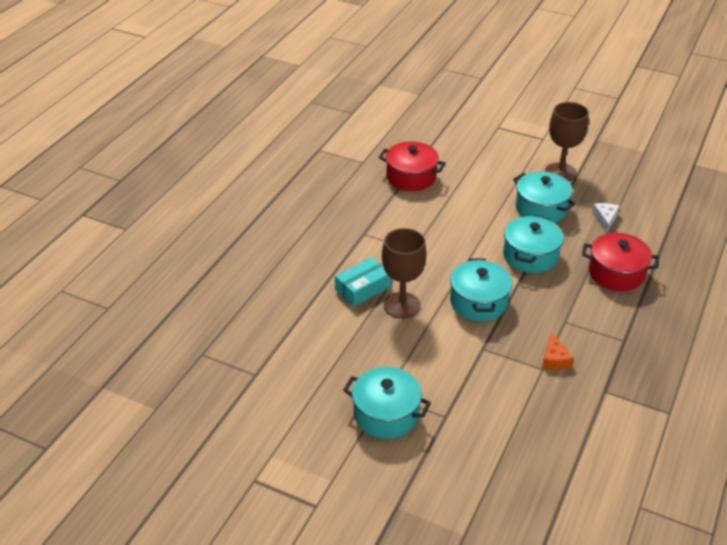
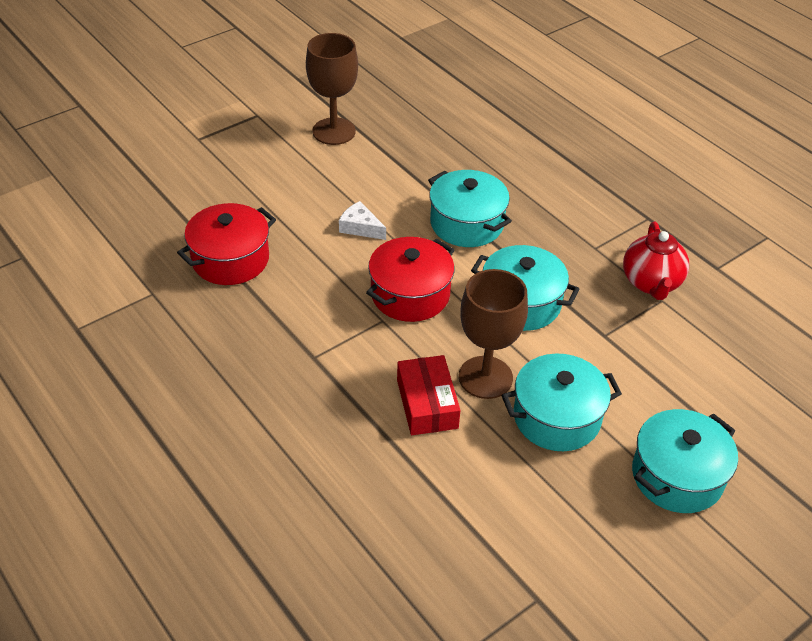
camera: 65 degrees left, 5 degrees up
turquoise box [335,257,391,306] -> red box [397,355,460,435]
turquoise pot [513,171,576,223] -> turquoise pot moved to [502,353,622,451]
orange cheese [542,332,574,370] -> red teapot [623,221,689,300]
red pot [582,233,659,291] -> red pot moved to [366,237,454,322]
white cheese [592,203,620,233] -> white cheese moved to [339,201,386,240]

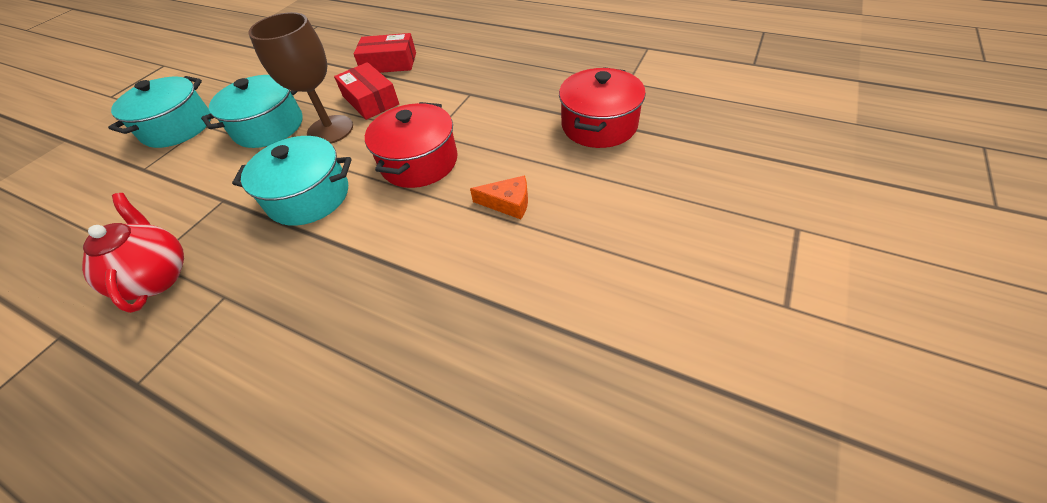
camera: 160 degrees right, 5 degrees up
brown goblet [306,33,358,145] -> none
white cheese [339,201,386,240] -> orange cheese [470,175,528,219]
turquoise pot [428,170,512,247] -> none
none -> red box [354,33,416,73]

